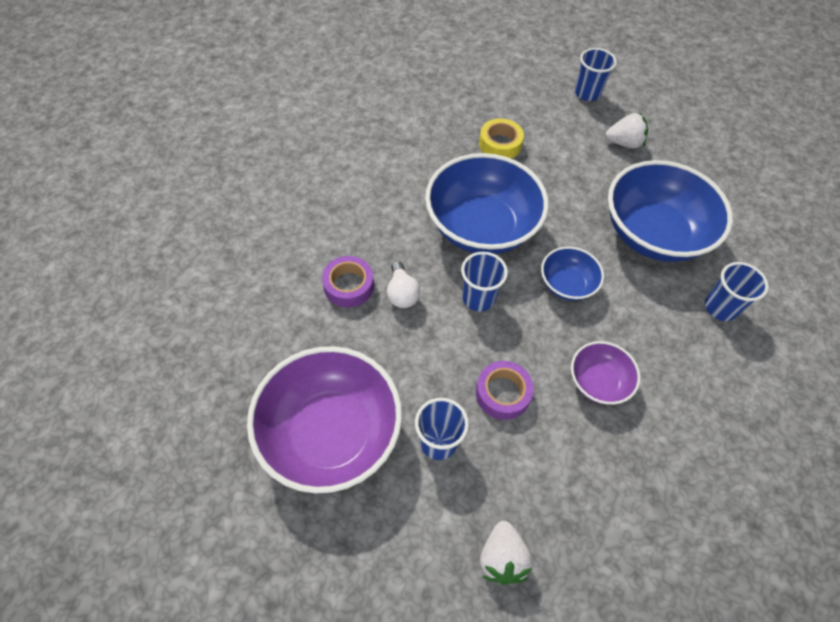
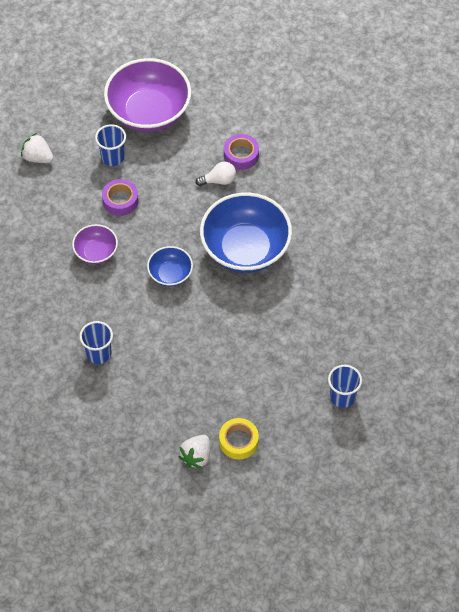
camera: 120 degrees right, 0 degrees up
white light bulb [387,261,420,308] -> white light bulb turned 150 degrees clockwise [196,162,236,186]
blue cup [461,252,508,311] -> none
yellow tape [479,118,524,159] -> yellow tape moved to [219,418,259,459]
white strawberry [605,113,648,148] -> white strawberry moved to [178,435,210,469]
blue bowl [608,160,733,262] -> none

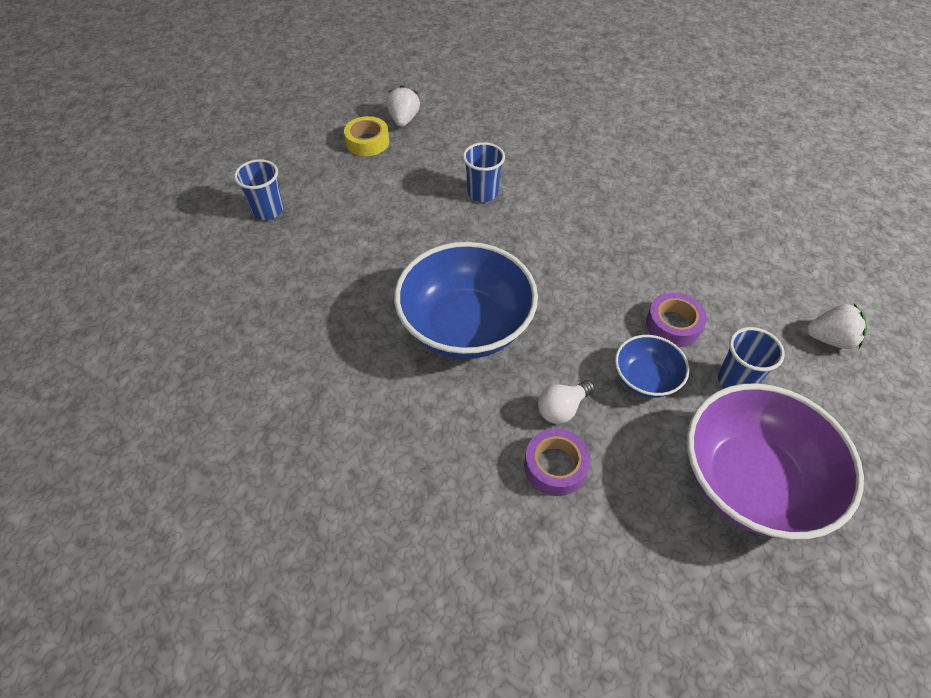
camera: 155 degrees right, 5 degrees down
purple bowl [72,224,118,264] -> none
blue cup [79,321,113,364] -> blue cup moved to [463,142,505,202]
blue bowl [147,246,193,287] -> blue bowl moved to [615,335,689,398]

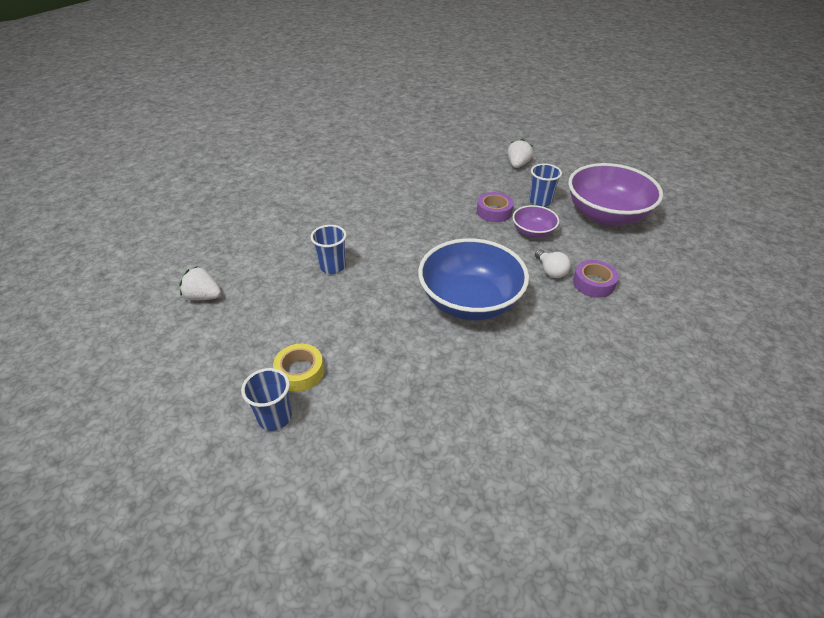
camera: 75 degrees left, 10 degrees down
yellow tape [344,116,389,156] -> yellow tape moved to [273,344,324,392]
blue bowl [615,335,689,398] -> purple bowl [513,205,559,238]

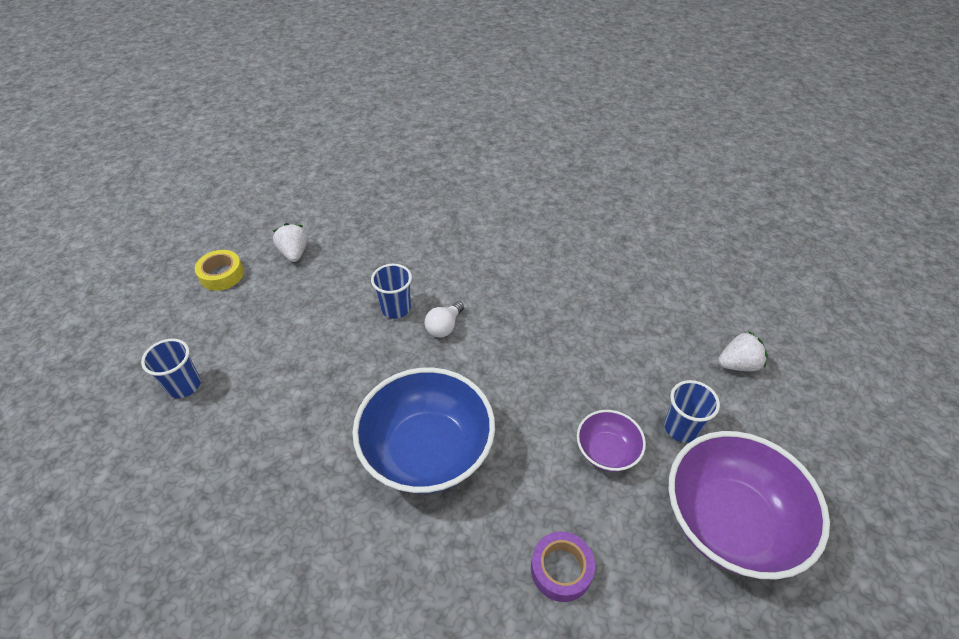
camera: 55 degrees right, 5 degrees up
yellow tape [273,344,324,392] -> yellow tape moved to [195,250,244,291]
purple tape [477,192,513,222] -> none
white light bulb [535,249,570,278] -> white light bulb moved to [425,301,464,338]

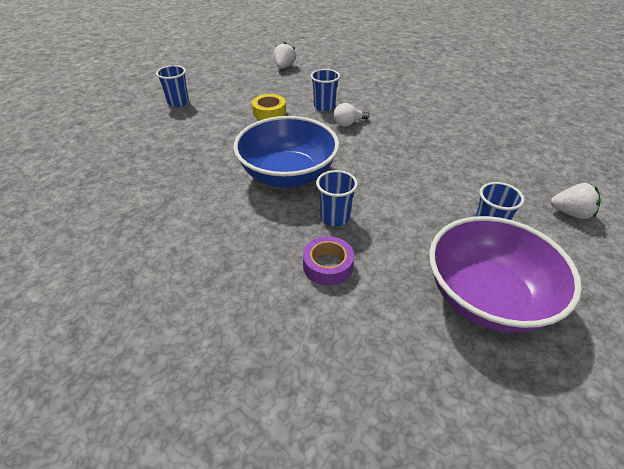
camera: 30 degrees right, 5 degrees down
yellow tape [195,250,244,291] -> yellow tape moved to [252,94,286,120]
purple bowl [577,410,646,472] -> none
none -> blue cup [316,170,358,226]

